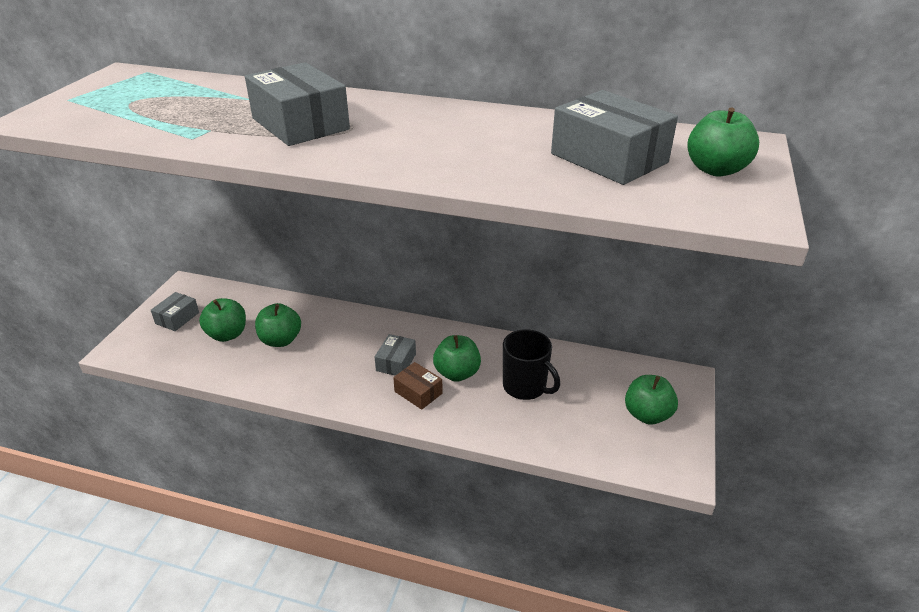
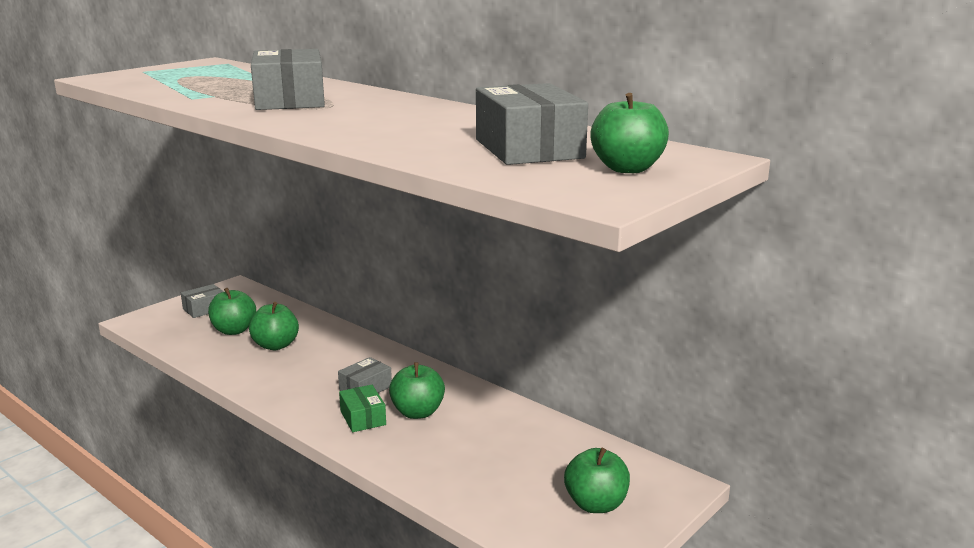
camera: 25 degrees right, 15 degrees down
brown box [393,362,443,410] -> green box [339,385,386,432]
black mug [503,329,560,400] -> none

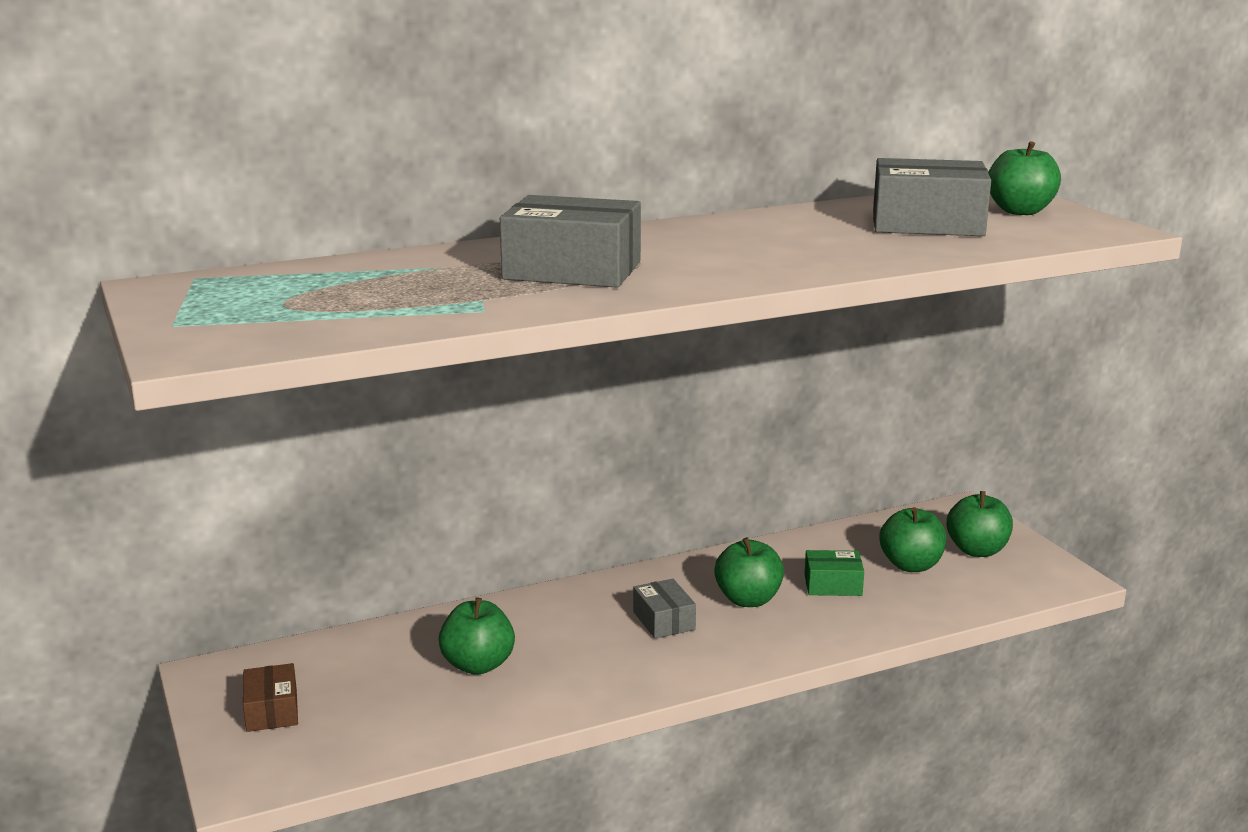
camera: 65 degrees left, 0 degrees up
grey box [181,284,224,318] -> brown box [243,663,298,732]
green apple [208,288,256,335] -> green apple moved to [880,507,947,572]
green box [339,385,386,432] -> green box moved to [804,550,864,596]

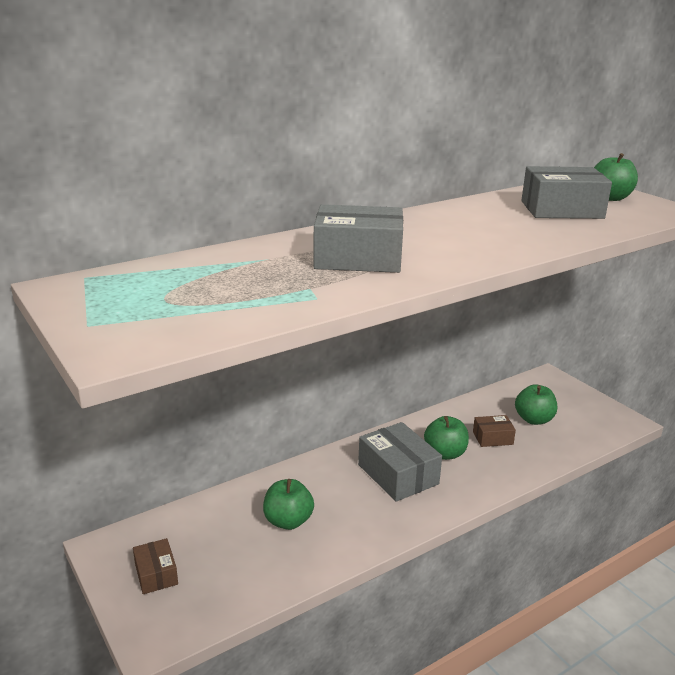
camera: 10 degrees left, 5 degrees up
grey box [633,579,696,639] -> grey box [358,422,442,501], size x1.83
green box [804,550,864,596] -> brown box [473,415,516,447]
green apple [947,491,1013,557] -> none

